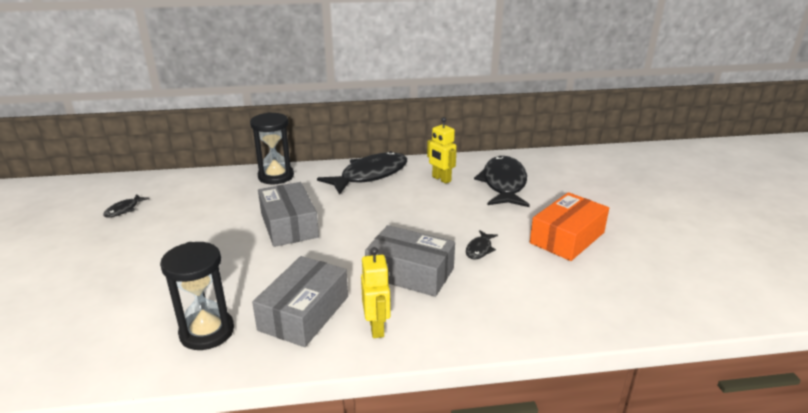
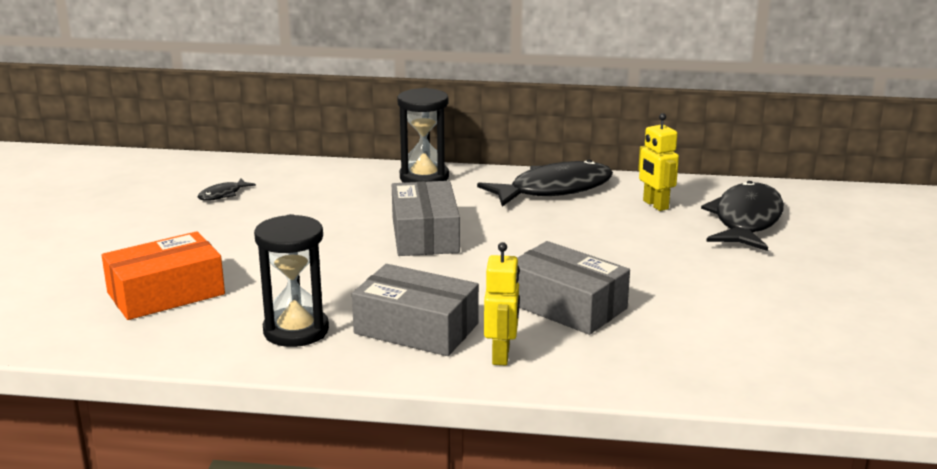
camera: 15 degrees right, 5 degrees down
grey box [252,256,348,347] -> grey box turned 75 degrees clockwise [352,264,479,356]
black fish [466,230,498,260] -> none
orange box [530,192,609,261] -> orange box moved to [102,231,225,320]

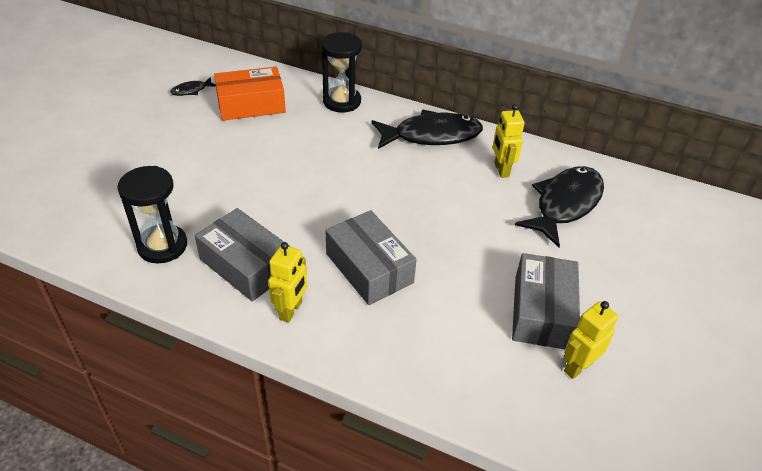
camera: 15 degrees right, 20 degrees up
orange box [102,231,225,320] -> orange box moved to [214,67,286,121]
grey box [392,181,460,256] -> grey box moved to [512,253,580,349]
none -> yellow robot [563,301,618,379]

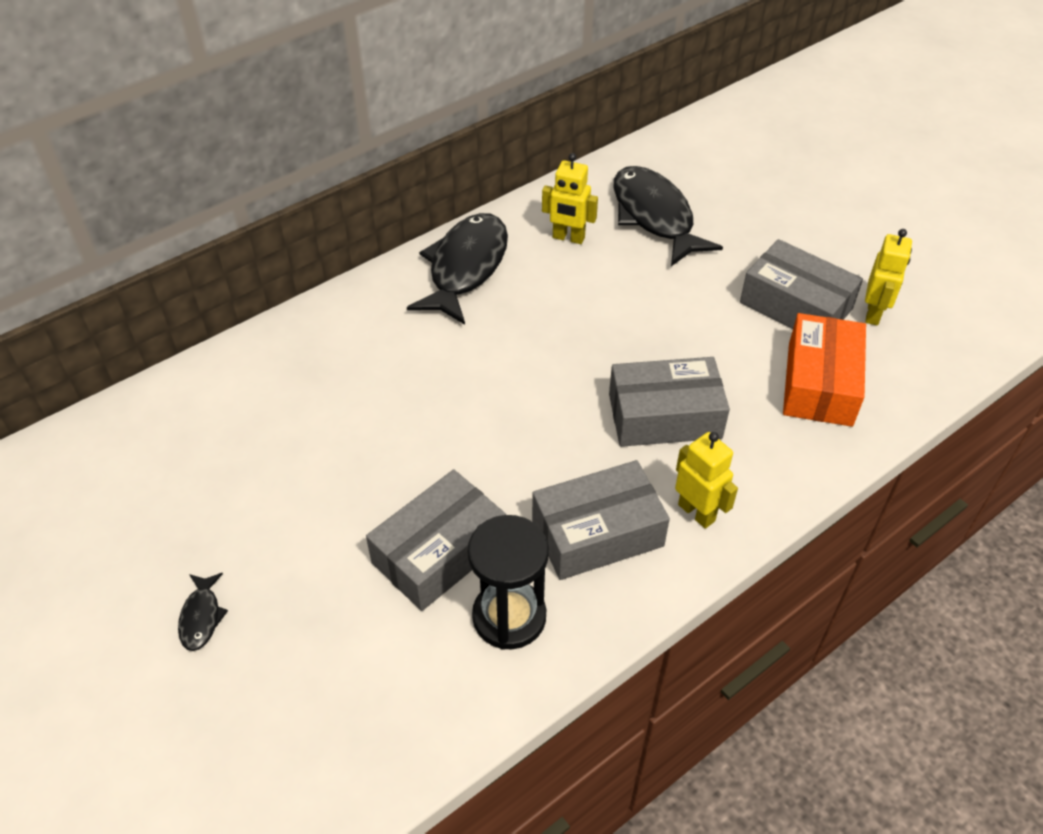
camera: 60 degrees left, 5 degrees up
black fish [170,77,216,96] -> black fish moved to [178,573,228,651]
orange box [214,67,286,121] -> orange box moved to [783,313,866,427]
black hourglass [321,32,362,112] -> none
yellow robot [563,301,618,379] -> yellow robot turned 150 degrees counterclockwise [865,229,912,325]
none -> grey box [366,469,506,611]

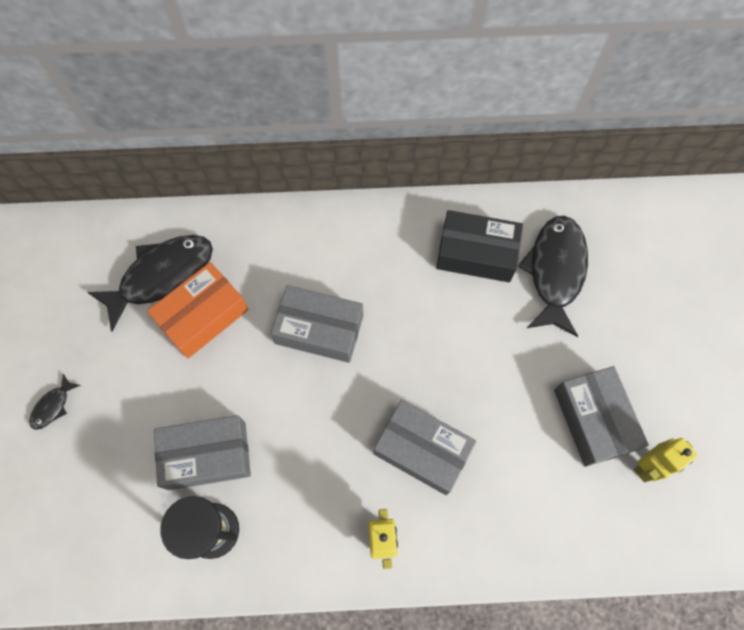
camera: 35 degrees right, 20 degrees up
black fish [407,213,508,324] -> black fish moved to [87,235,213,331]
grey box [532,460,670,580] -> grey box moved to [271,285,363,363]
yellow robot [542,153,598,244] -> black box [436,210,523,282]
orange box [783,313,866,427] -> orange box moved to [147,262,249,358]

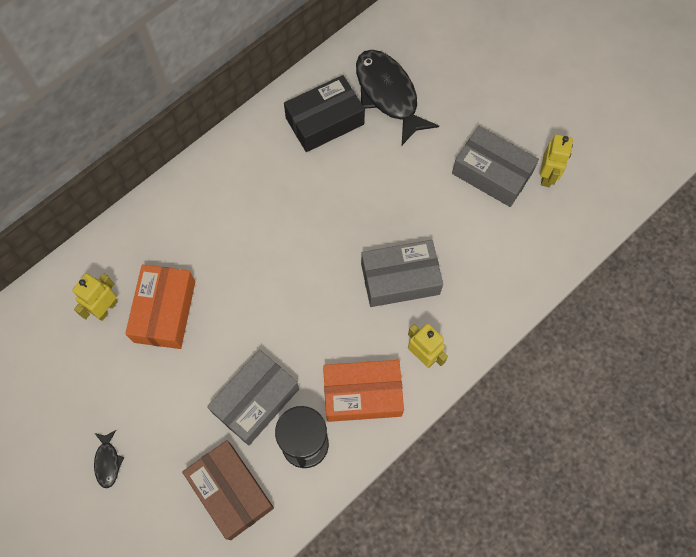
camera: 40 degrees left, 0 degrees up
black fish [87,235,213,331] -> yellow robot [72,273,118,321]
grey box [271,285,363,363] -> none
none -> brown box [182,440,274,540]
none -> orange box [323,360,404,422]

